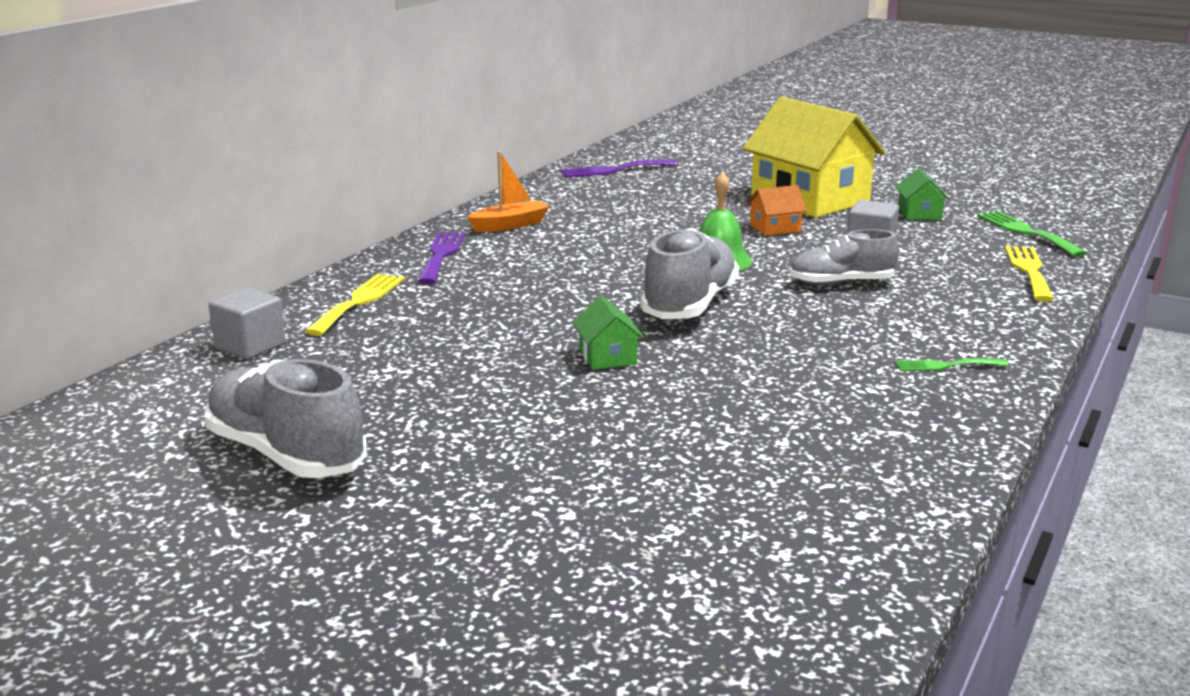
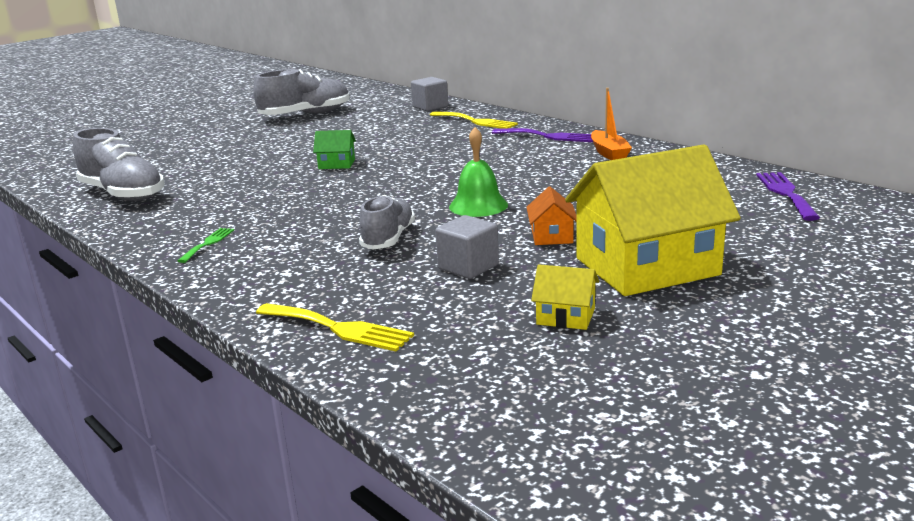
camera: 110 degrees right, 0 degrees up
grey shoe [640,228,739,319] -> grey shoe moved to [73,128,165,201]
green house [895,168,949,220] -> yellow house [531,264,599,330]
green fork [977,211,1087,257] -> none

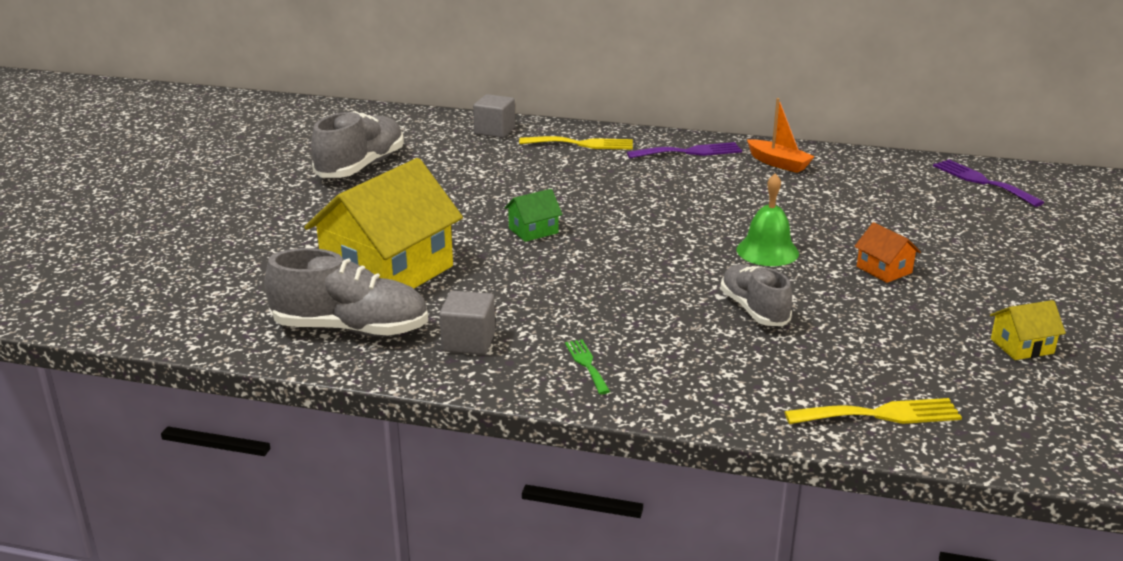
camera: 35 degrees left, 5 degrees up
grey cube [435,215,499,279] -> grey cube moved to [439,291,495,355]
yellow house [565,145,741,296] -> yellow house moved to [304,158,463,289]

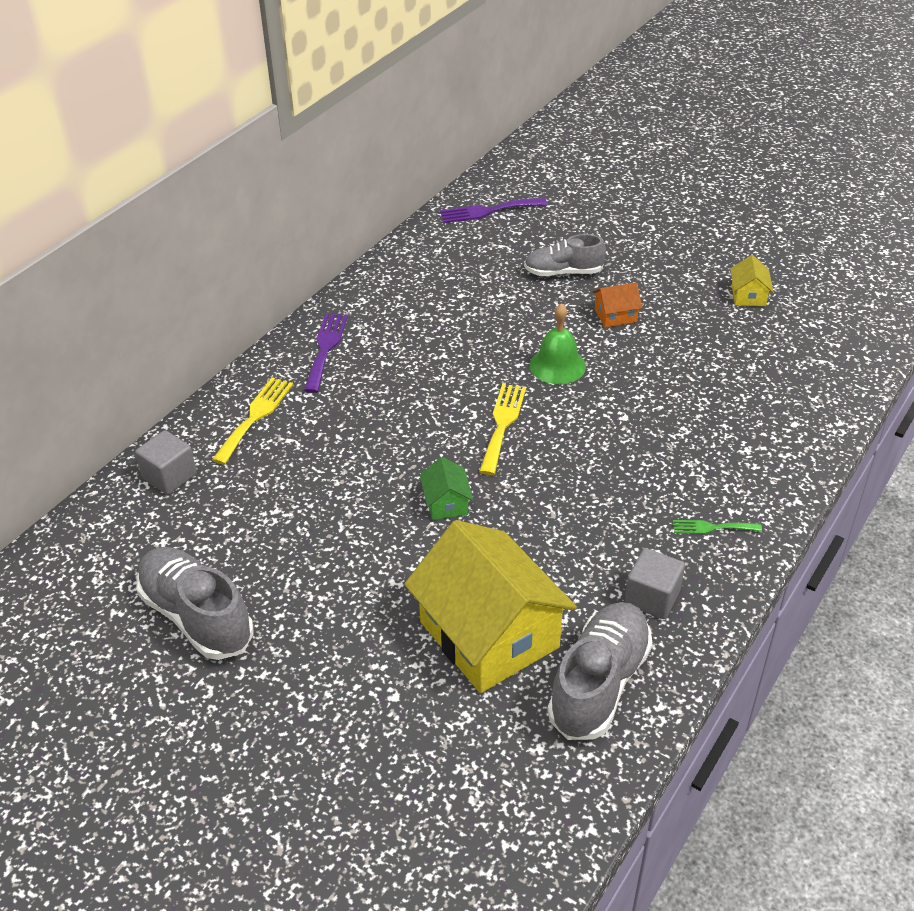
camera: 70 degrees left, 15 degrees up
grey shoe [720,264,792,326] -> grey shoe moved to [524,234,606,276]
orange boat [747,98,815,173] -> none
yellow fork [784,398,962,424] -> yellow fork moved to [479,384,526,475]

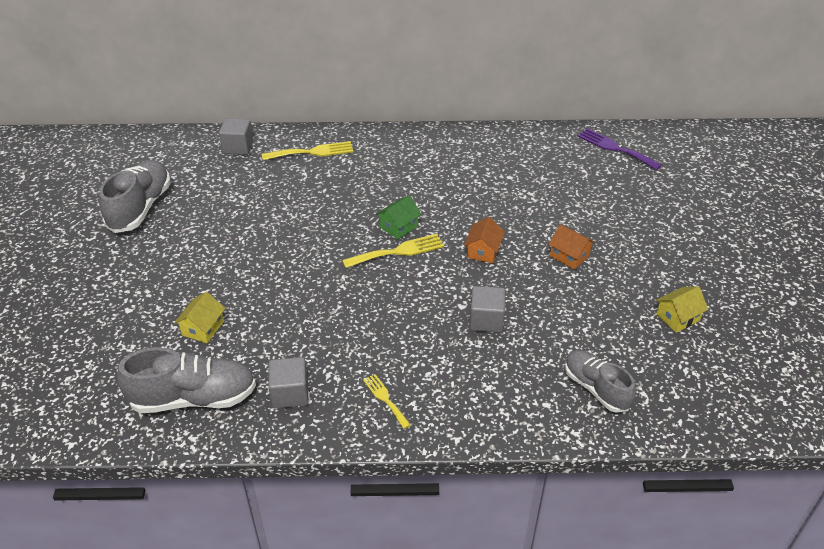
camera: 55 degrees right, 0 degrees up
purple fork [304,313,348,393] -> none
yellow house [404,520,577,693] -> yellow house [174,292,226,343], size x0.42
green house [420,457,473,520] -> green house moved to [376,195,422,239]
grey shoe [524,234,606,276] -> grey shoe moved to [565,350,636,413]
green bell [530,303,586,384] -> orange house [464,217,505,263]
green fork [673,520,762,534] -> yellow fork [363,374,411,429]
none -> grey cube [469,286,505,333]

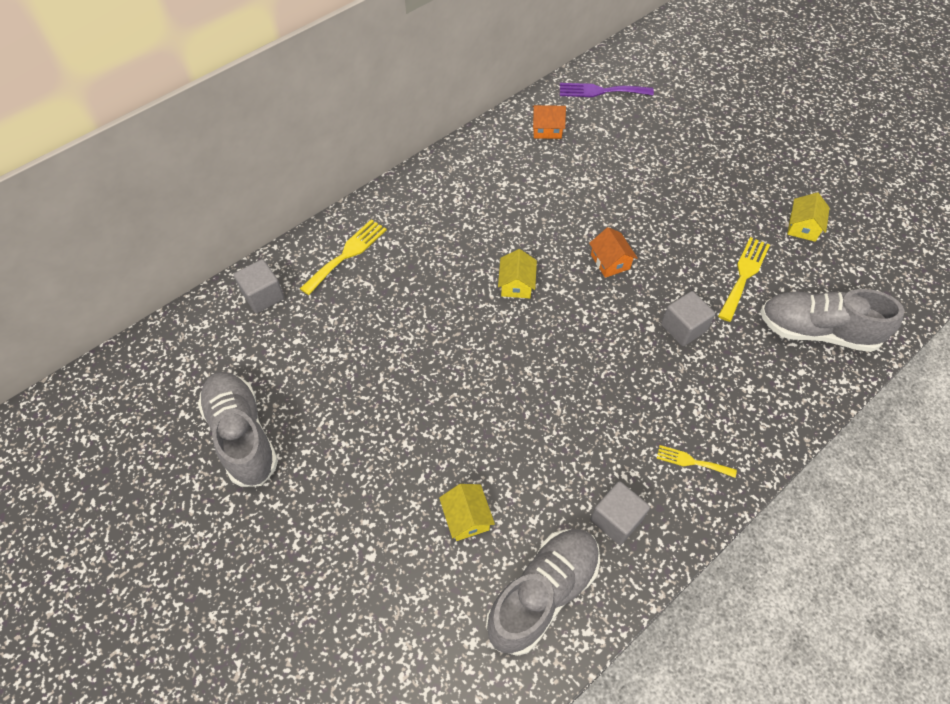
camera: 40 degrees left, 15 degrees up
yellow fork [342,234,444,268] -> yellow fork moved to [718,237,770,322]
green house [376,195,422,239] -> yellow house [498,249,537,298]
orange house [548,224,595,270] -> orange house moved to [533,105,566,139]
grey shoe [565,350,636,413] -> grey shoe [760,289,905,352], size x1.50

